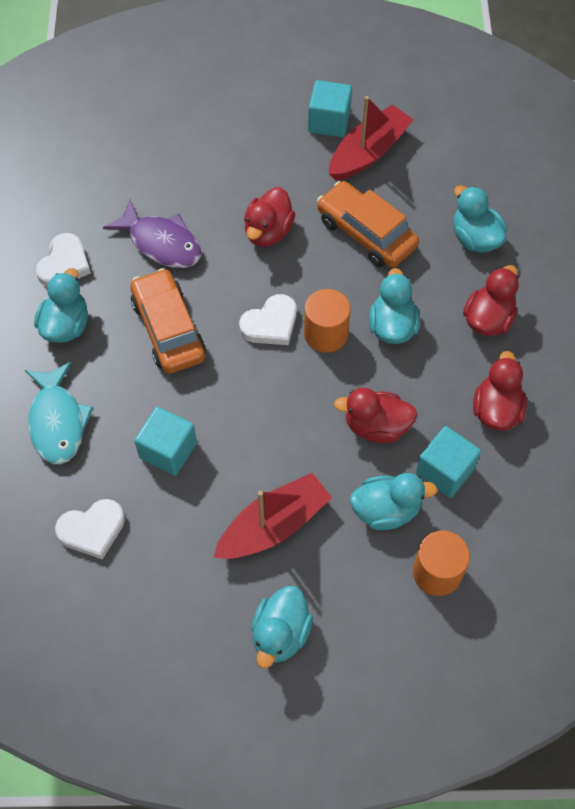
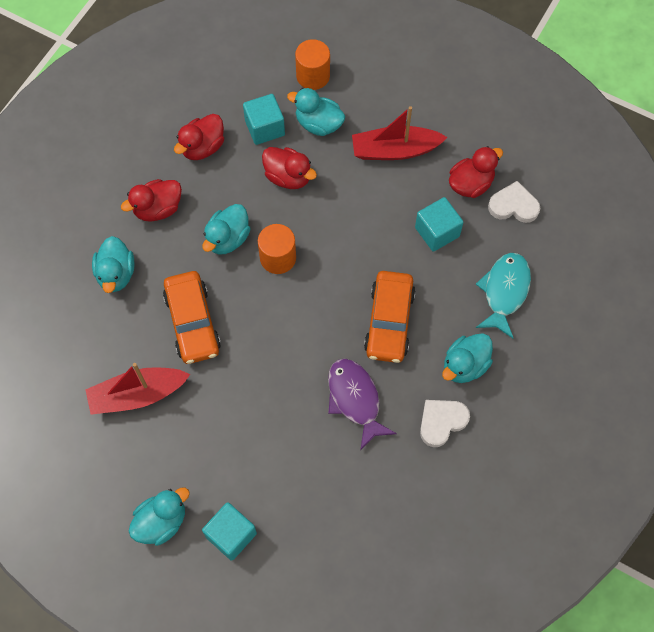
camera: 150 degrees left, 5 degrees up
white heart [239,294,297,345] -> none
red duck [244,187,295,247] -> red duck moved to [449,146,503,198]
turquoise duck [252,586,313,668] -> turquoise duck moved to [129,488,190,546]
turquoise cube [308,80,352,137] -> turquoise cube moved to [202,502,257,561]

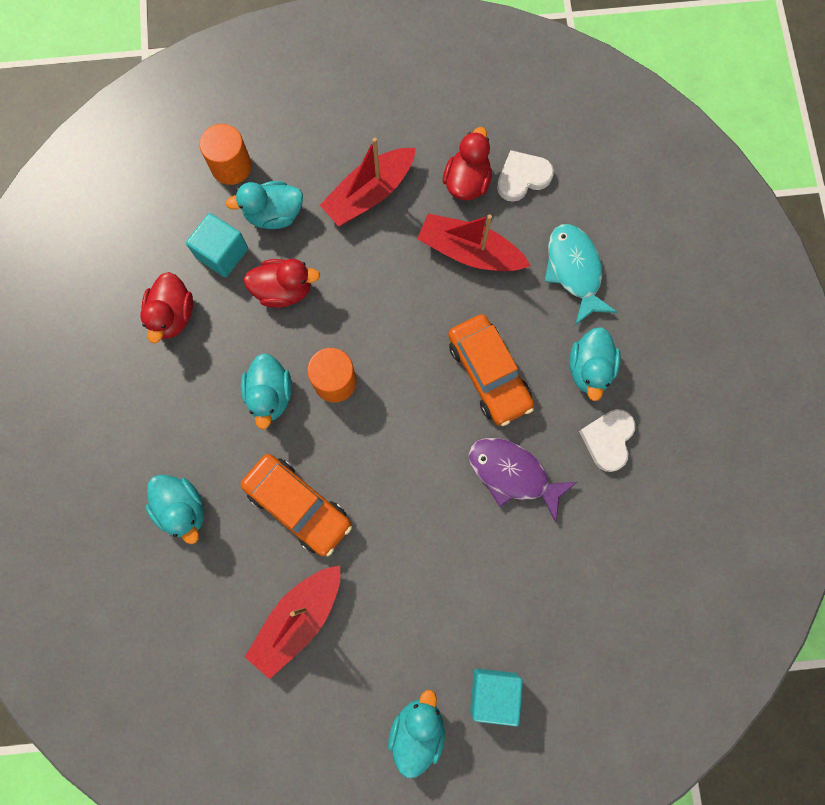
camera: 35 degrees left, 10 degrees up
red duck [121,179,182,222] -> none
turquoise cube [415,197,464,252] -> red boat [417,213,531,271]

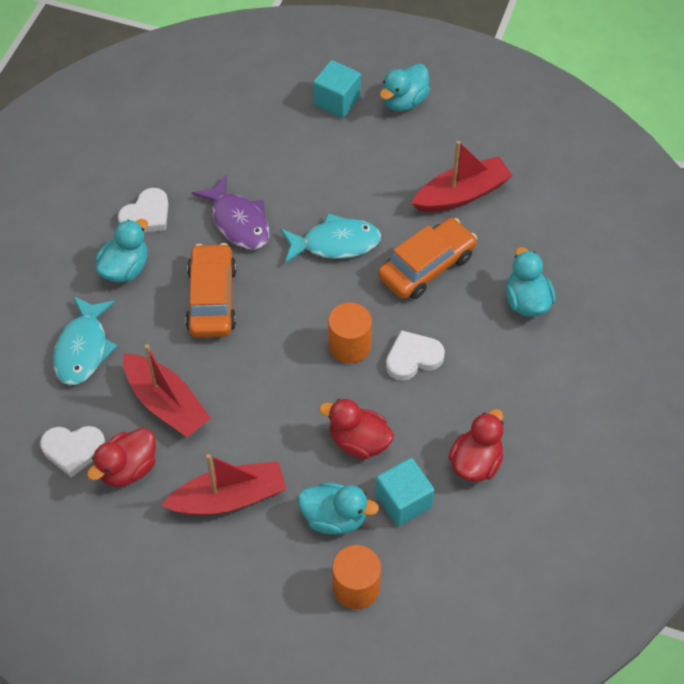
camera: 155 degrees left, 20 degrees down
turquoise duck [241,353,292,430] -> white heart [386,330,445,381]
orange car [241,454,352,556] -> orange car turned 75 degrees clockwise [378,218,477,299]
none -> turquoise fish [280,213,381,264]

